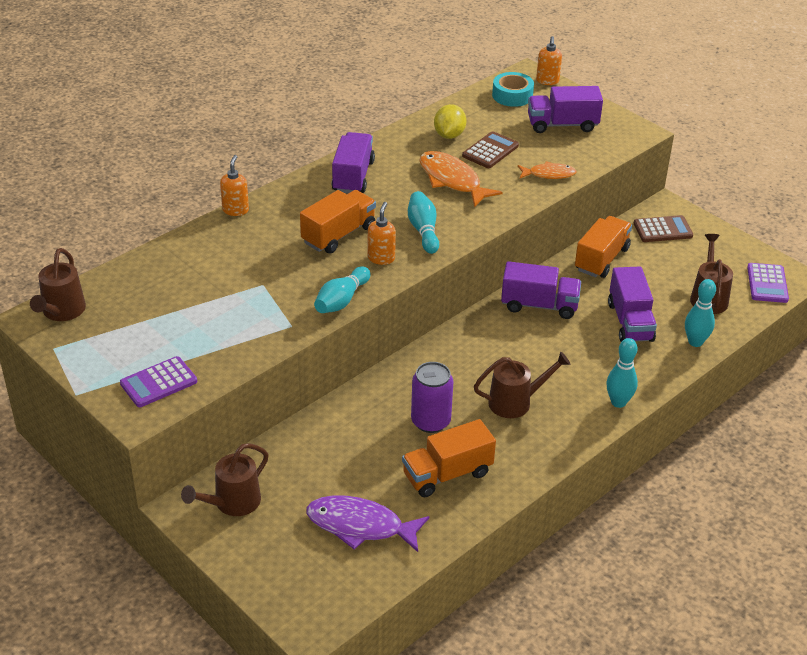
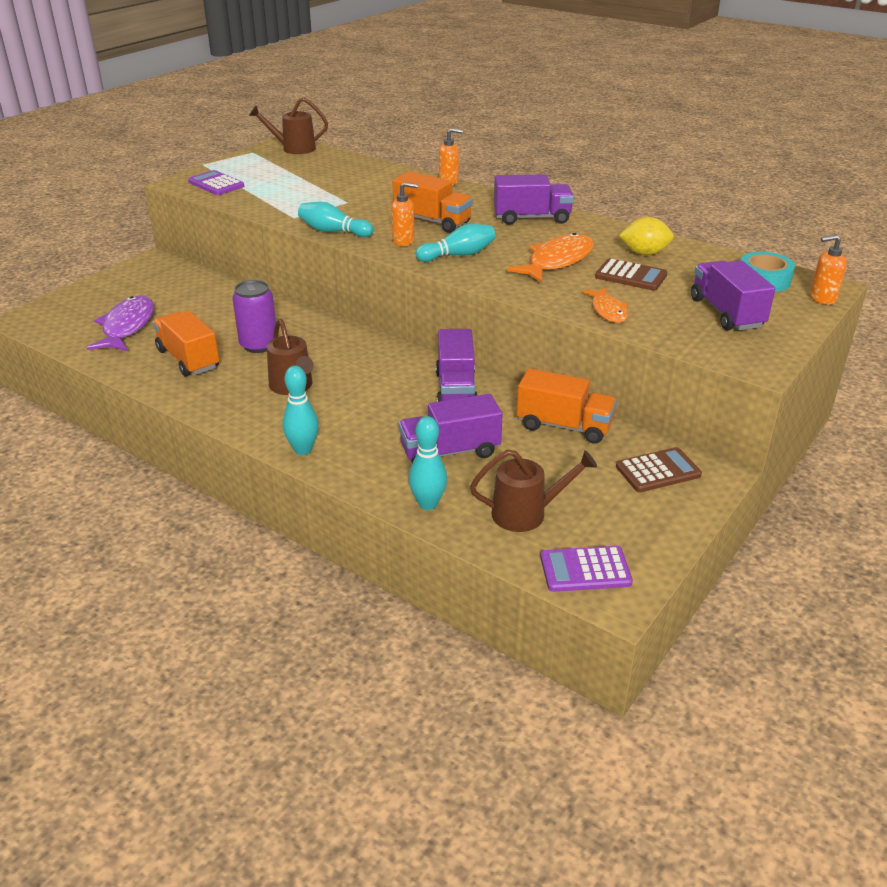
camera: 80 degrees right, 5 degrees down
brown watering can [181,443,268,516] -> none
brown calculator [634,215,693,242] -> brown calculator turned 90 degrees counterclockwise [616,447,702,492]

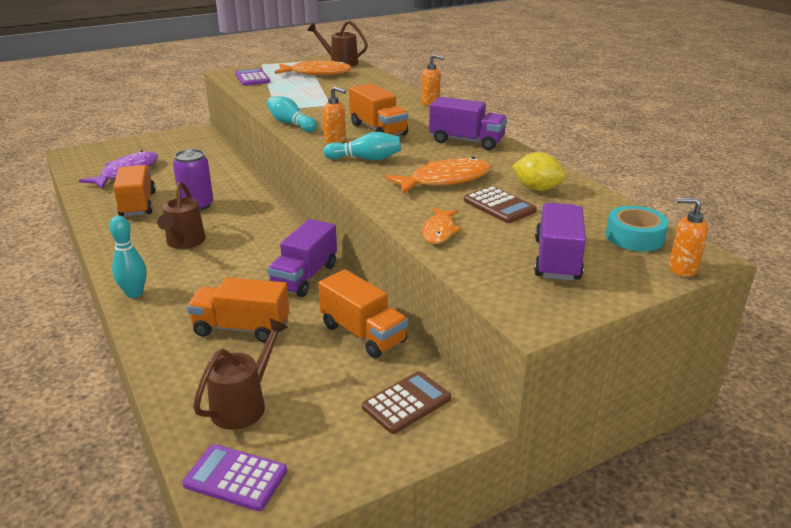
camera: 25 degrees right, 5 degrees down
purple truck [399,394,503,463] -> orange truck [187,277,290,343]
turquoise bowling pin [409,416,447,510] -> none
brown watering can [470,450,597,532] -> brown watering can turned 75 degrees counterclockwise [193,318,288,430]
brown calculator [616,447,702,492] -> brown calculator turned 45 degrees counterclockwise [362,371,451,434]
none -> orange fish [275,60,352,75]

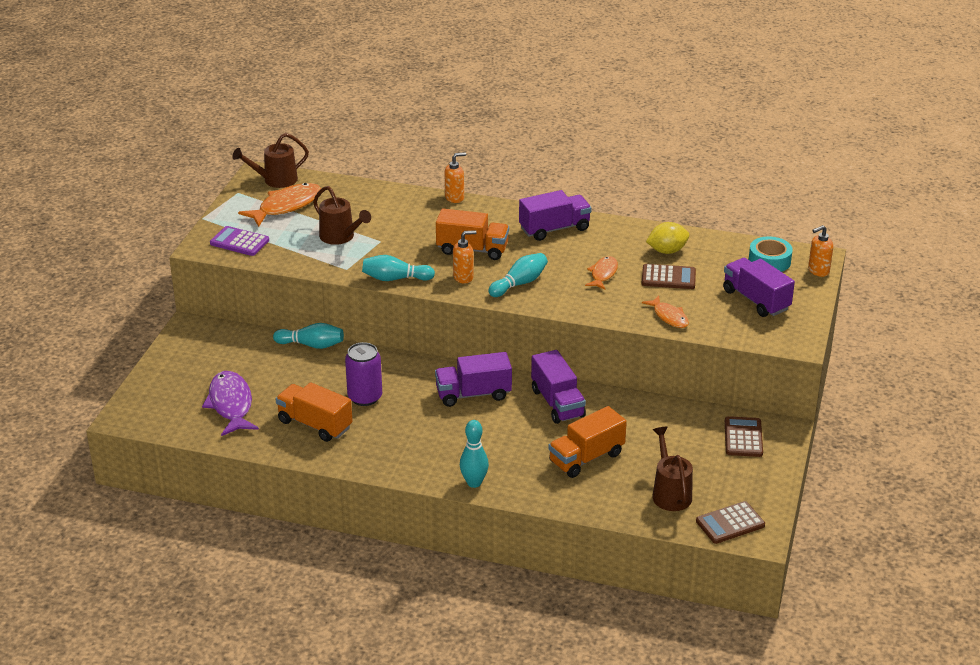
camera: 45 degrees left, 5 degrees up
brown watering can [157,181,206,249] -> brown watering can moved to [313,186,371,245]
purple calculator [182,444,287,511] -> brown calculator [696,501,765,544]
orange truck [318,269,408,358] -> none
orange fish [385,157,491,194] -> orange fish [585,256,618,290], size x0.59
none -> turquoise bowling pin [273,323,344,349]
none -> purple truck [435,352,512,407]

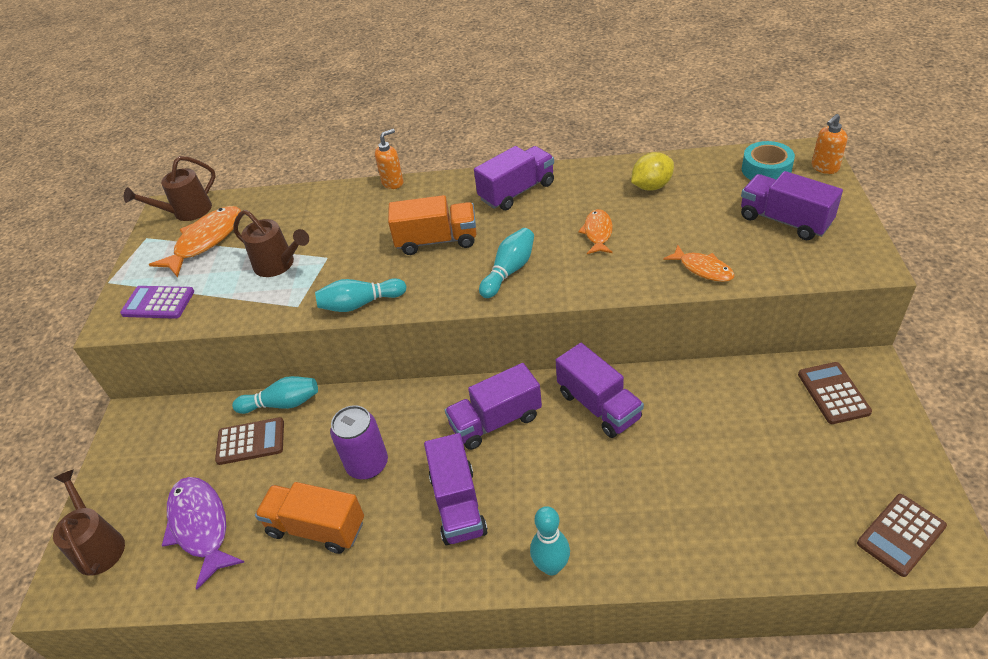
camera: 10 degrees left, 10 degrees up
orange soap dispenser [453,230,477,284] -> none
orange truck [548,406,627,478] -> none
brown calculator [641,264,696,289] -> brown calculator moved to [215,417,284,465]
brown watering can [652,427,693,511] -> brown watering can moved to [53,469,125,576]
none -> purple truck [424,433,488,545]

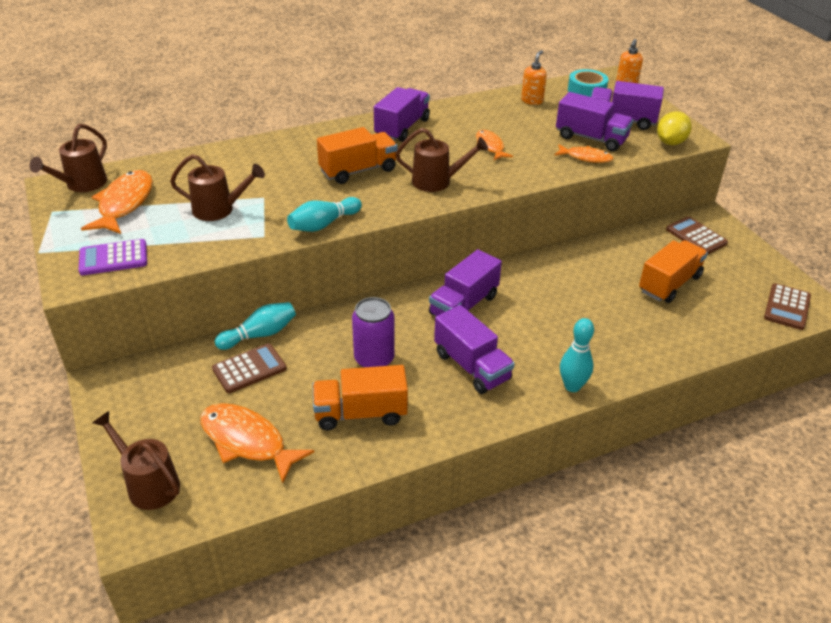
camera: 30 degrees left, 5 degrees down
purple fish [162,477,244,590] -> orange fish [200,403,314,483]
orange soap dispenser [375,129,404,189] -> orange soap dispenser moved to [521,50,547,105]
turquoise bowling pin [479,228,534,298] -> brown watering can [395,128,488,192]
purple truck [556,343,644,438] -> purple truck moved to [556,92,633,151]
yellow lemon [631,152,674,191] -> yellow lemon moved to [657,111,692,145]
none -> orange truck [639,240,708,303]

